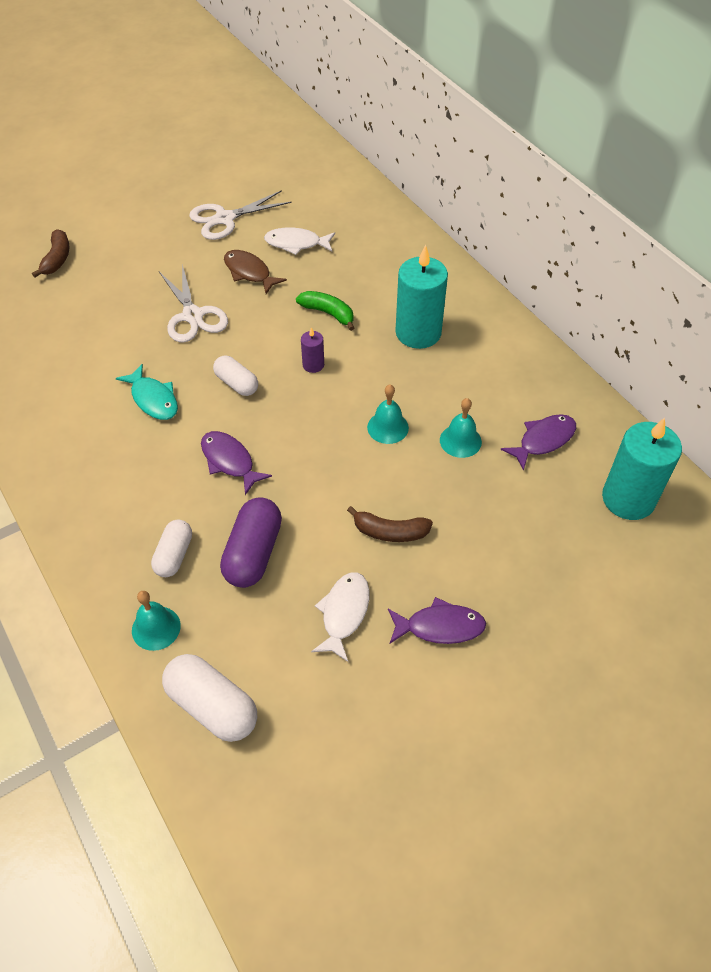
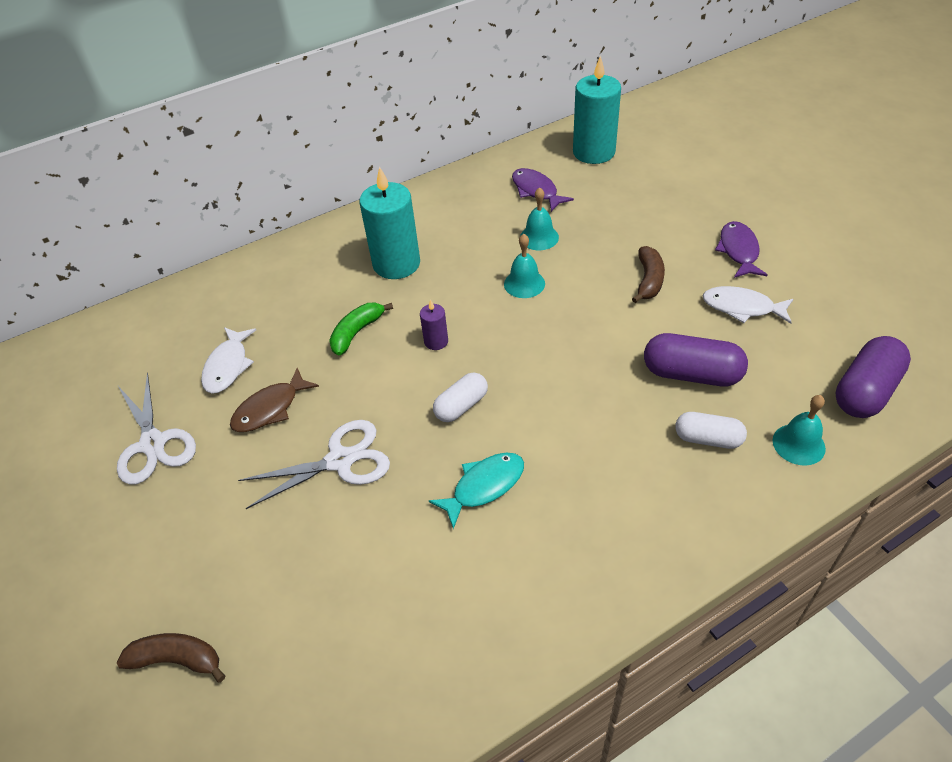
camera: 85 degrees left, 5 degrees down
white capsule [162,654,257,742] -> purple capsule [835,336,911,418]
purple fish [201,431,272,495] -> none

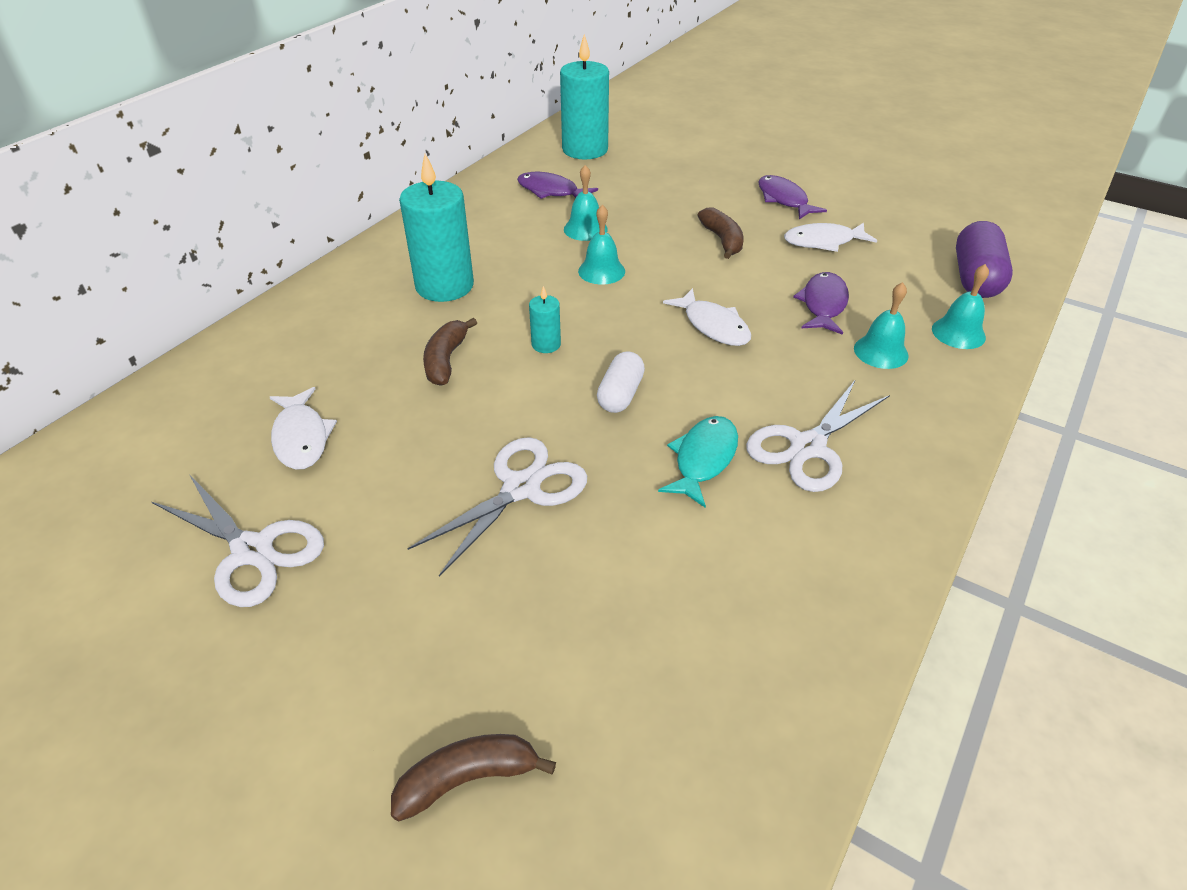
camera: 30 degrees left, 5 degrees down
brown fish [230,368,319,432] -> none
green banana [329,302,393,355] -> brown banana [423,318,477,386]
purple candle [420,300,448,350] -> turquoise candle [529,286,561,353]
purple capsule [644,333,748,386] -> purple fish [793,272,849,335]
white capsule [675,412,747,449] -> turquoise bell [854,282,908,369]
none -> white fish [663,288,751,346]
none -> white scissors [746,379,890,492]

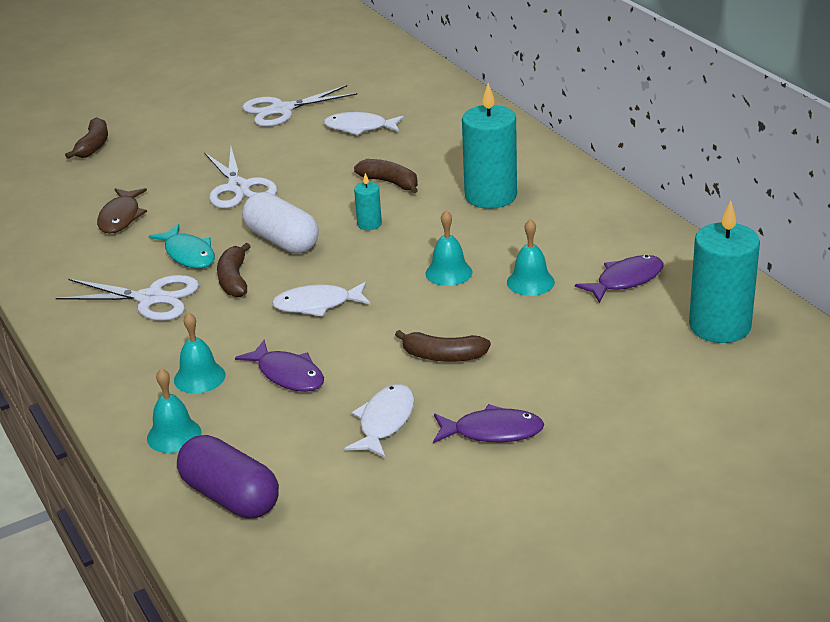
camera: 120 degrees right, 10 degrees down
white capsule [597,351,645,413] -> white capsule [242,192,319,254], size x1.56
white scissors [746,379,890,492] -> white scissors turned 120 degrees clockwise [56,275,199,321]
none -> brown fish [97,188,147,234]
none -> brown banana [217,243,251,297]

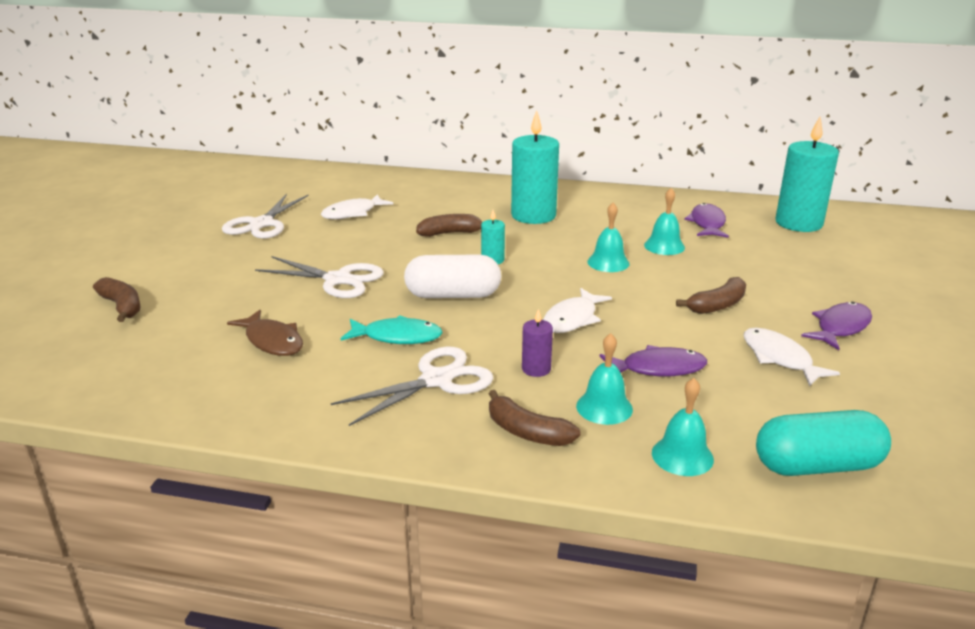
camera: 50 degrees left, 5 degrees down
purple capsule [177,435,279,518] -> turquoise capsule [756,410,891,476]
brown banana [217,243,251,297] -> brown banana moved to [489,390,580,446]
none -> purple candle [522,309,553,377]

